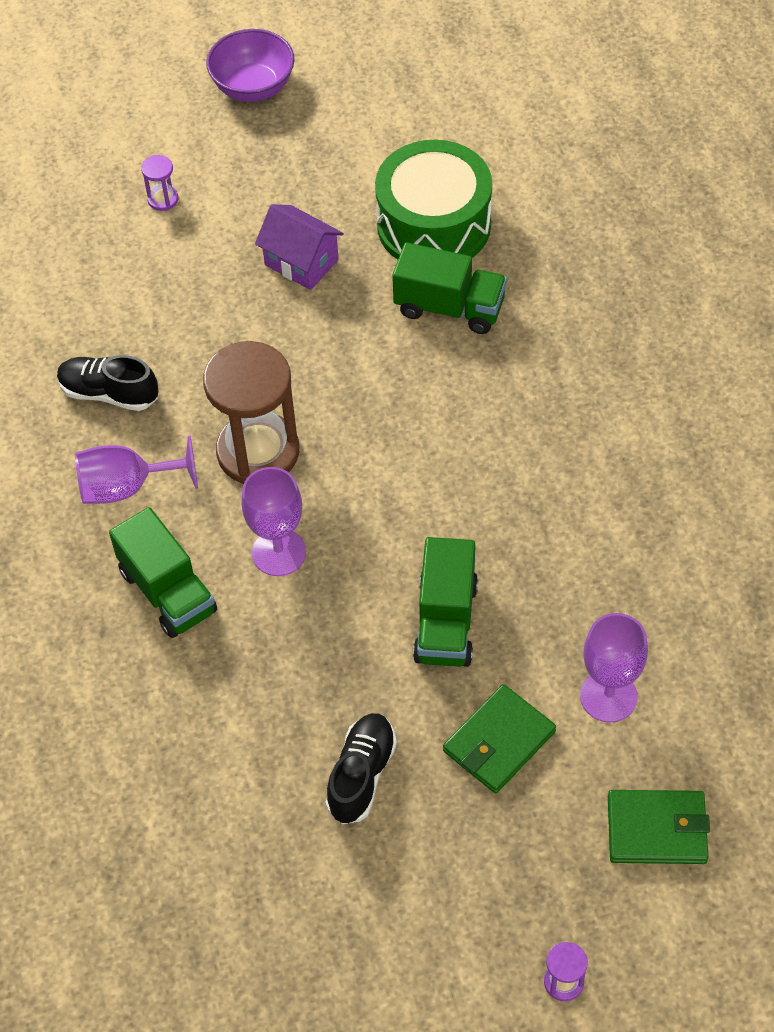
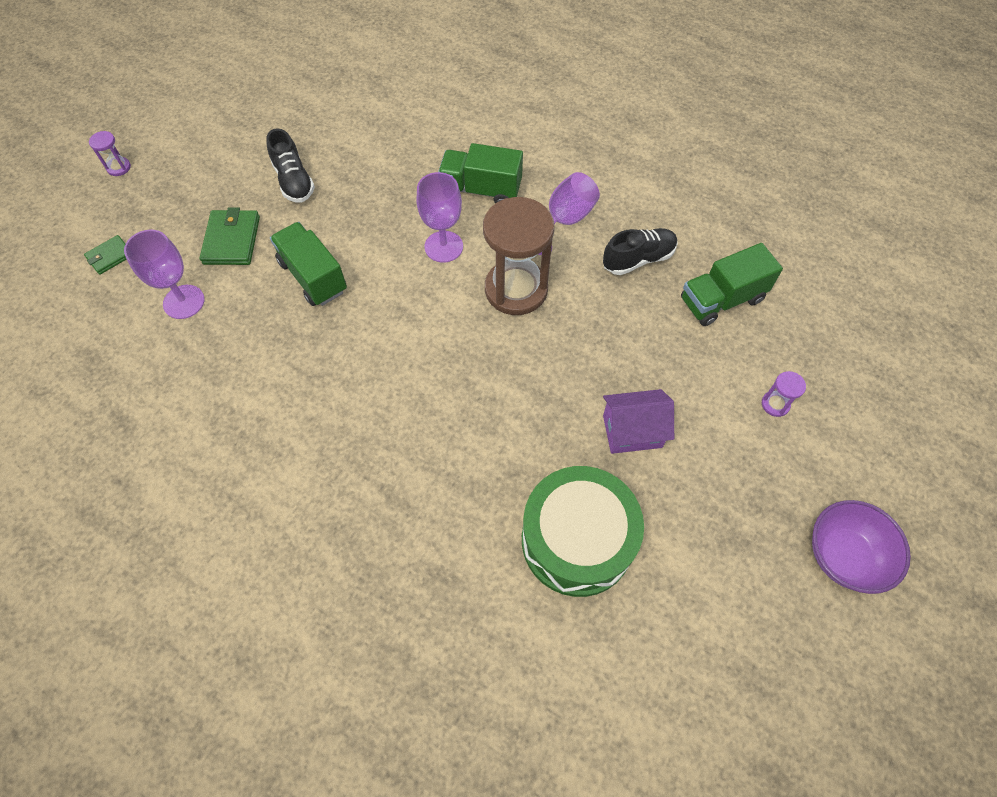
camera: 135 degrees right, 5 degrees up
green truck [392,242,507,334] -> green truck moved to [681,243,783,326]
green wallet [608,790,710,864] -> green wallet [84,235,127,275], size x0.60

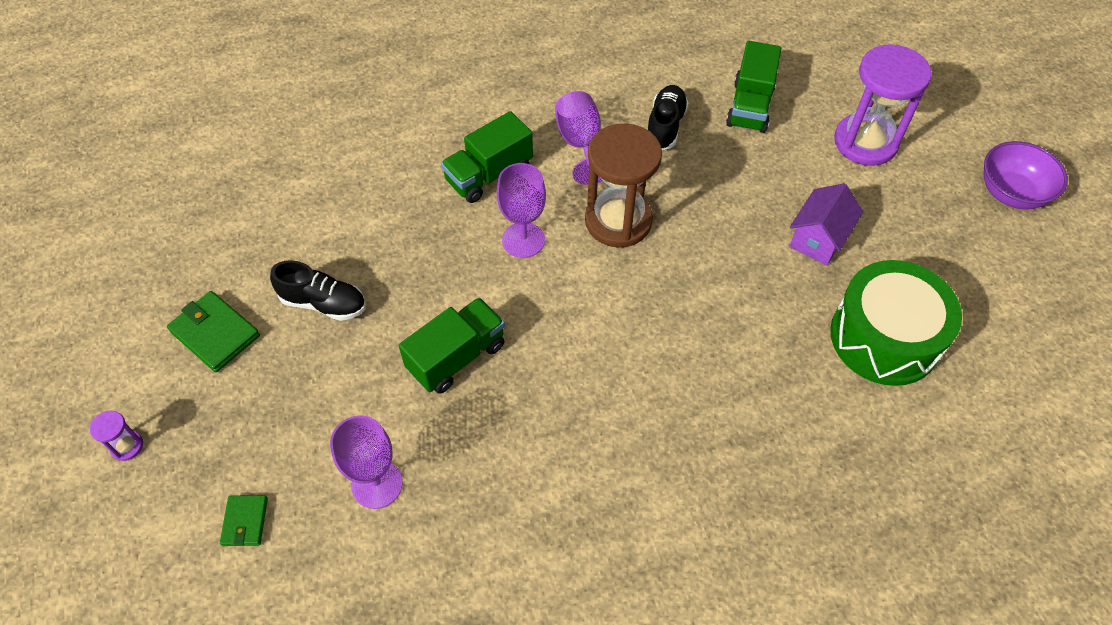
camera: 50 degrees left, 5 degrees down
green wallet [200,207,260,265] -> green wallet moved to [167,291,260,372]
green truck [270,222,347,306] -> green truck turned 135 degrees clockwise [399,297,505,394]
purple hourglass [762,371,806,417] -> purple hourglass [834,44,932,166], size x2.45

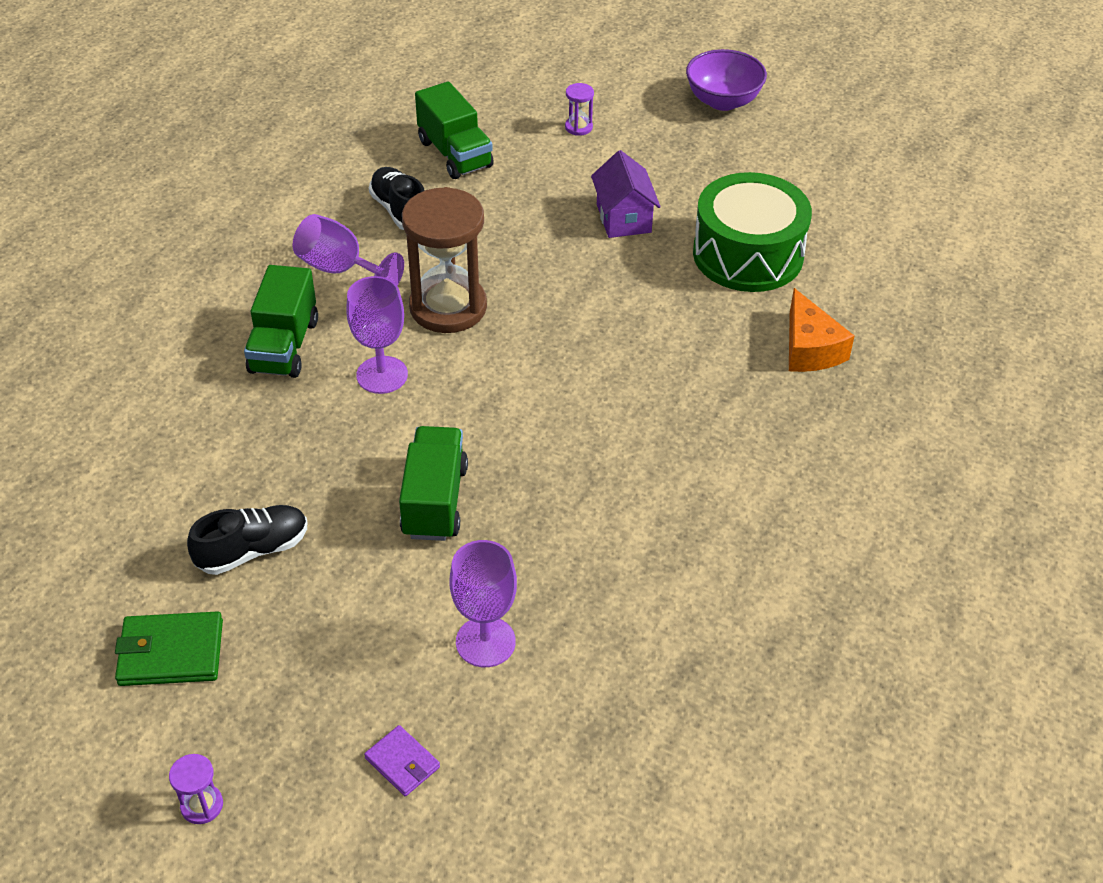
camera: 45 degrees left, 10 degrees down
green wallet [220,495,268,546] -> purple wallet [364,725,440,796]
purple hourglass [834,44,932,166] -> purple hourglass [565,83,594,136], size x0.41
none -> orange cheese [789,288,854,372]

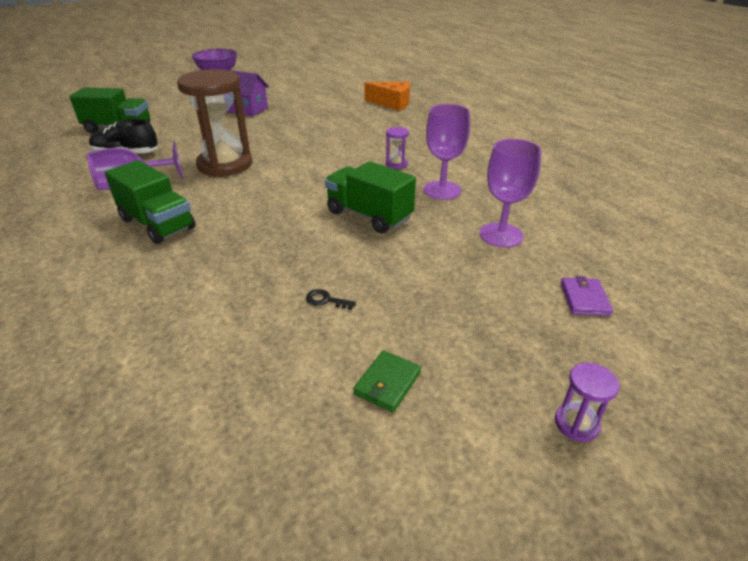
camera: 55 degrees left, 10 degrees down
green wallet [115,611,223,686] -> green wallet [353,350,421,412], size x0.60
black shoe [187,505,307,575] -> black key [306,289,356,310]
purple goblet [346,276,408,394] -> purple goblet moved to [424,104,470,200]
purple wallet [364,725,440,796] -> purple wallet turned 75 degrees counterclockwise [561,276,613,316]
purple hourglass [565,83,594,136] -> purple hourglass moved to [386,127,409,169]
green drum [693,172,812,292] -> none

